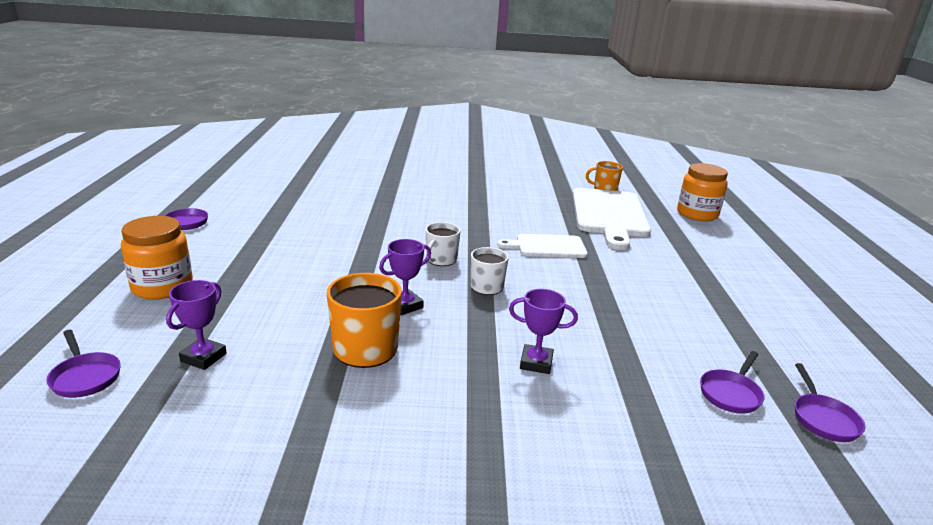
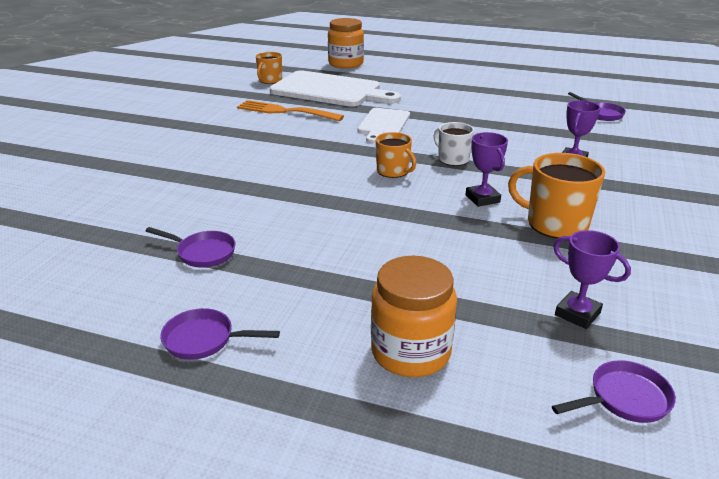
camera: 70 degrees left, 5 degrees up
white mug [426,222,461,266] -> orange mug [376,132,416,178]
purple pan [795,363,865,442] -> purple pan moved to [146,227,236,268]
none -> orange fork [237,100,344,121]

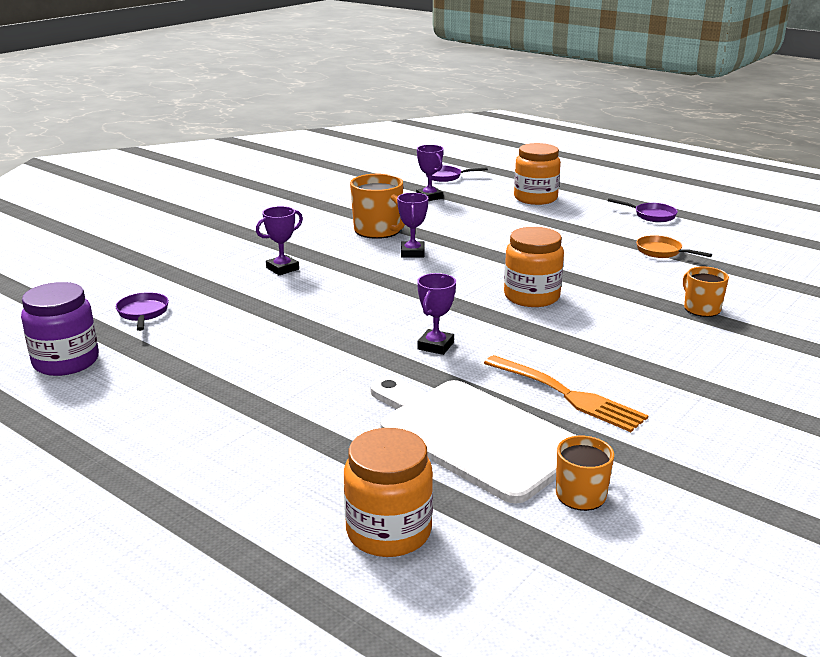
camera: 160 degrees left, 5 degrees down
purple pan [146,227,236,268] -> orange pan [636,235,712,258]
white cutting board [357,108,410,143] -> purple trophy [417,273,456,355]
orange mug [376,132,416,178] -> orange mug moved to [683,266,729,317]
white mug [434,122,474,166] -> none
none -> purple jar [21,282,99,376]
none -> orange jar [504,227,564,307]

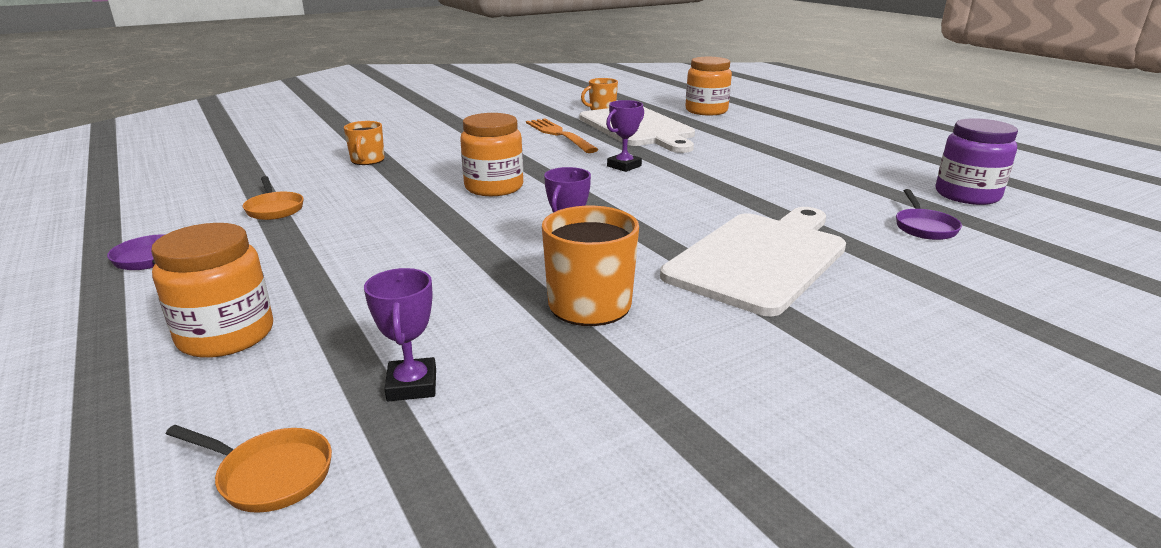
camera: 160 degrees left, 0 degrees up
purple trophy [256,206,303,275] -> white cutting board [660,207,846,316]
purple pan [426,165,488,182] -> orange pan [166,425,332,513]

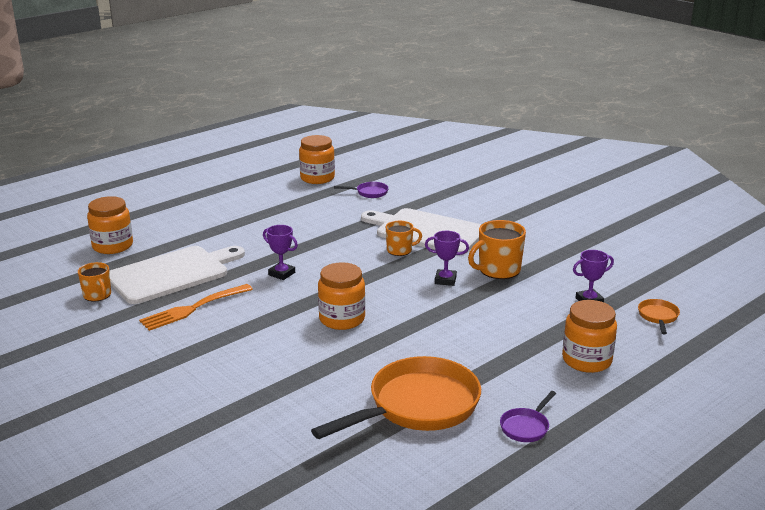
camera: 100 degrees left, 0 degrees up
orange pan [243,176,304,220] -> orange pan [311,356,481,439], size x2.33
orange mug [344,121,385,165] -> orange mug moved to [386,221,422,256]
purple jar [935,118,1018,205] -> orange jar [299,135,335,184]

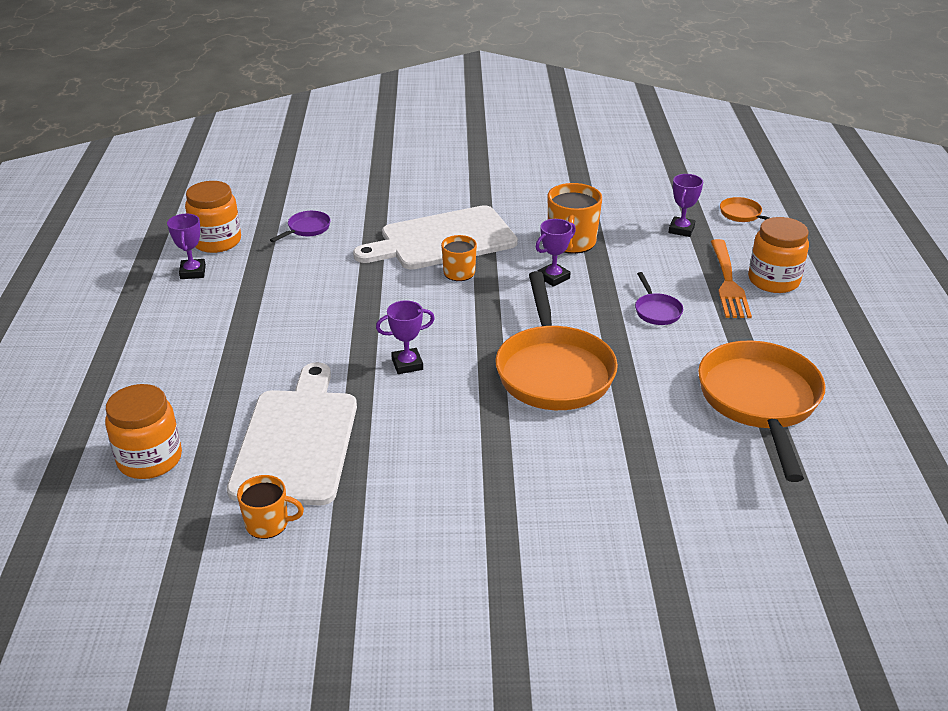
camera: 50 degrees left, 10 degrees up
orange fork [139,284,253,331] -> orange fork moved to [711,239,752,318]
orange jar [318,262,365,330] -> orange pan [496,271,618,410]
purple pan [500,391,556,442] -> purple pan moved to [635,272,683,325]
none -> purple trophy [167,214,206,279]

